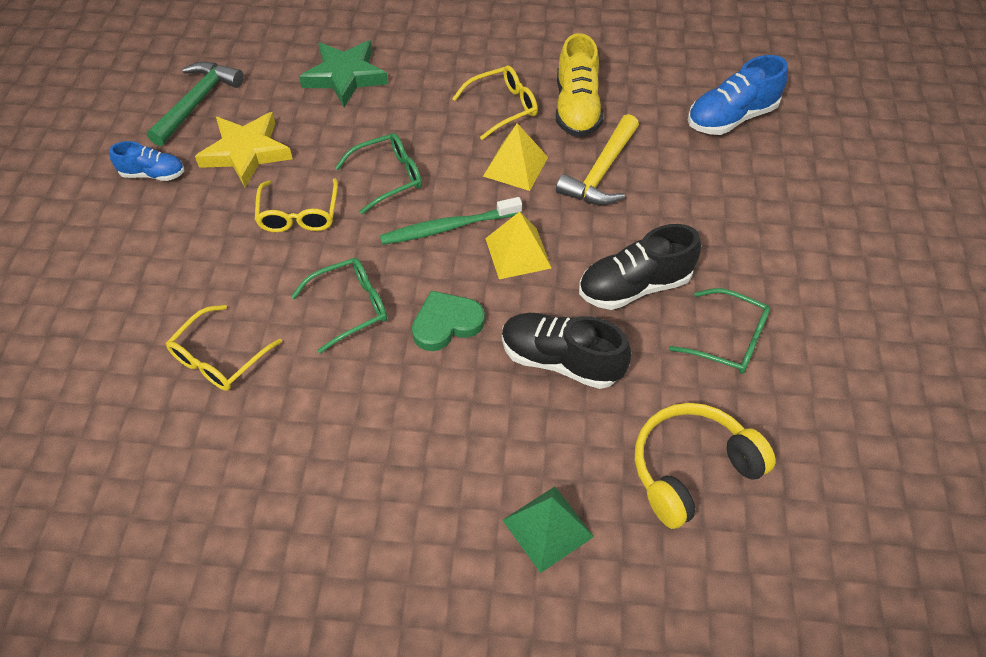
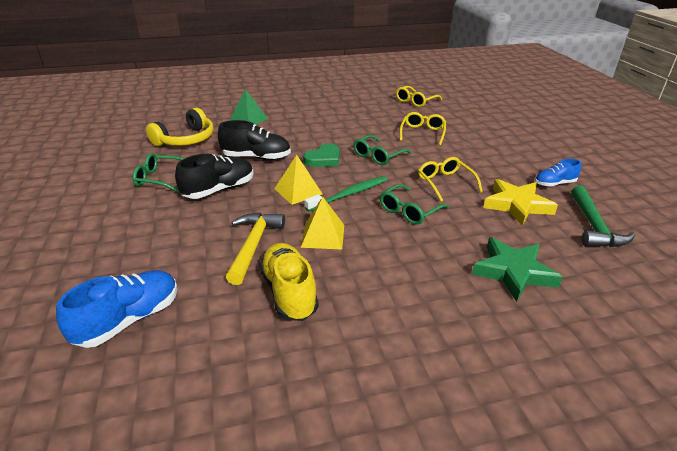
camera: 160 degrees right, 20 degrees down
yellow glasses [452,65,538,140] -> yellow glasses moved to [396,86,442,107]

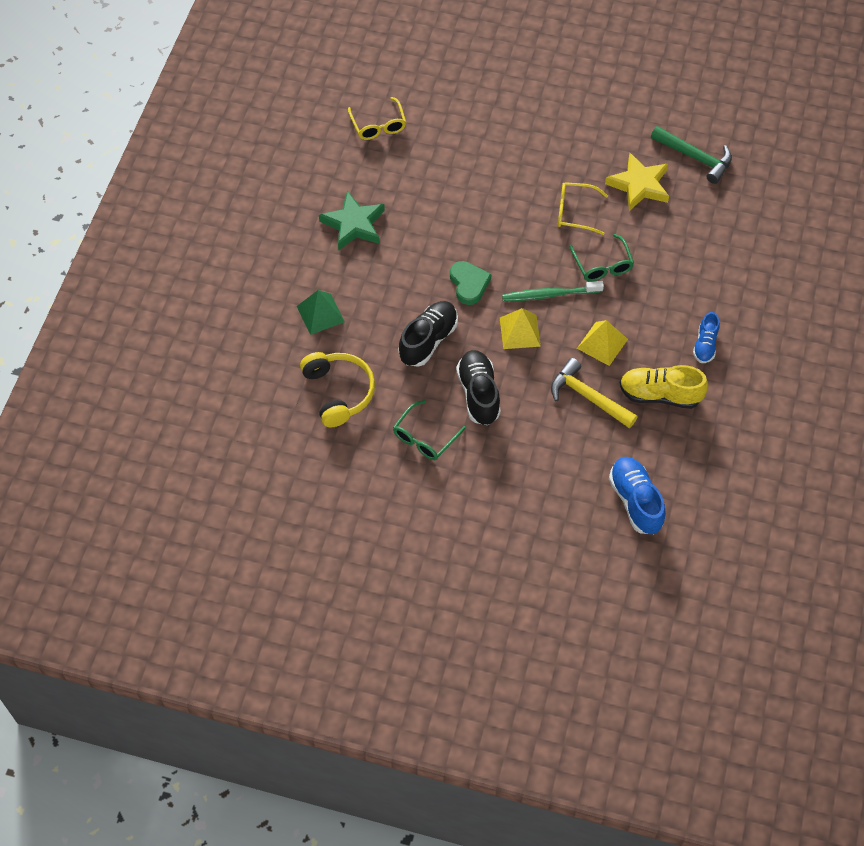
camera: 60 degrees left, 25 degrees up
green toothbrush [305,176,387,211] -> green toothbrush turned 90 degrees counterclockwise [502,281,604,301]
green glasses [354,135,412,165] -> none
yellow glasses [400,112,446,146] -> none
green star [472,237,563,302] -> green star moved to [319,191,385,250]
blue shoe [535,159,581,187] -> blue shoe moved to [693,312,720,363]

